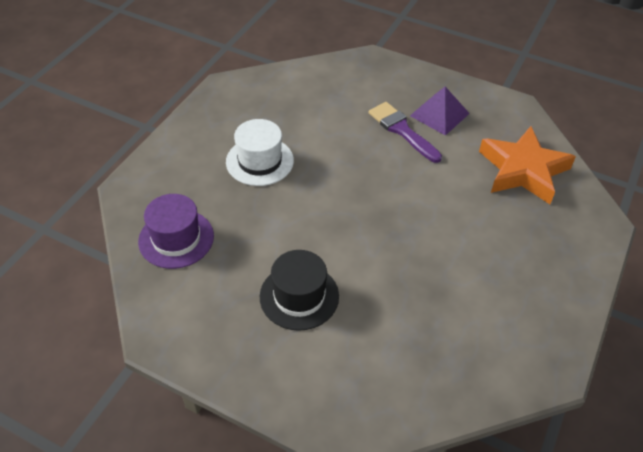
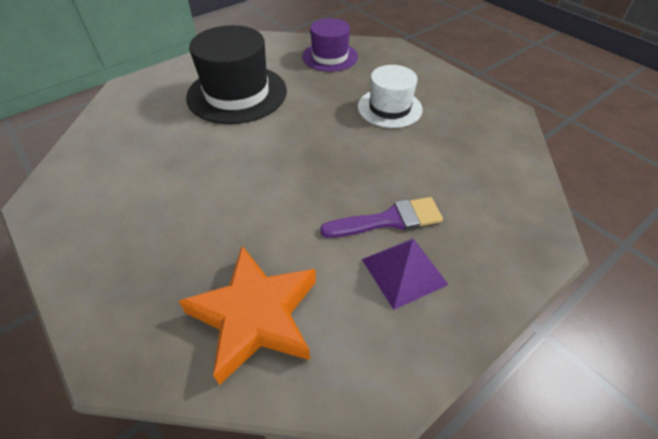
camera: 115 degrees right, 0 degrees up
black hat [260,250,339,331] -> black hat [186,25,287,124], size x1.60

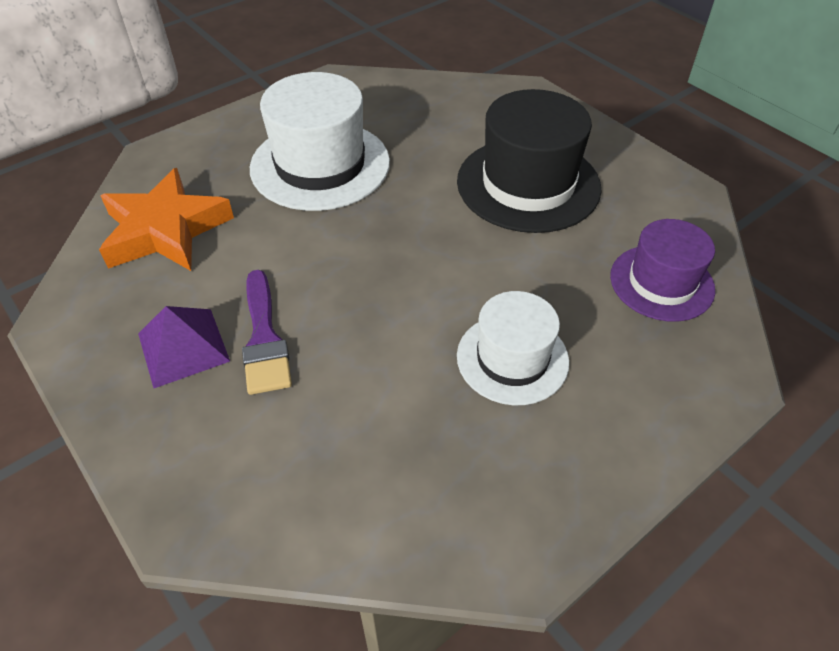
camera: 90 degrees right, 0 degrees up
none -> white hat [250,72,390,211]

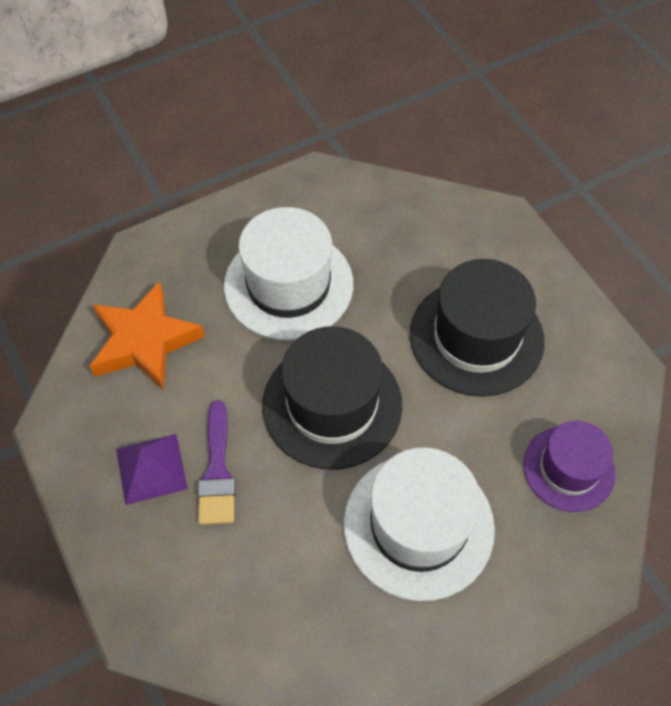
camera: 10 degrees right, 10 degrees up
white hat [457,291,569,405] -> white hat [344,448,495,601], size x1.60
none -> black hat [262,326,402,470]

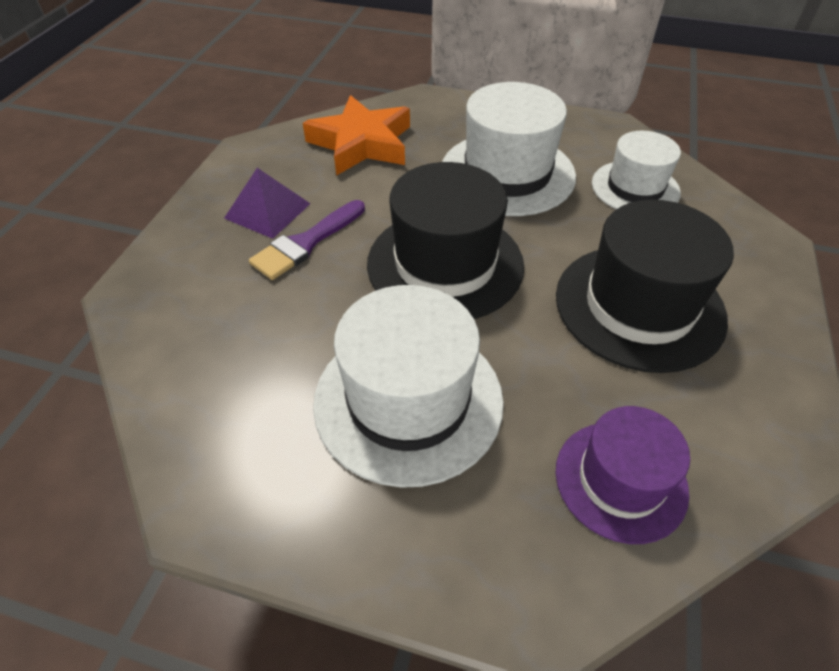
camera: 45 degrees right, 10 degrees down
none -> white hat [592,131,681,209]

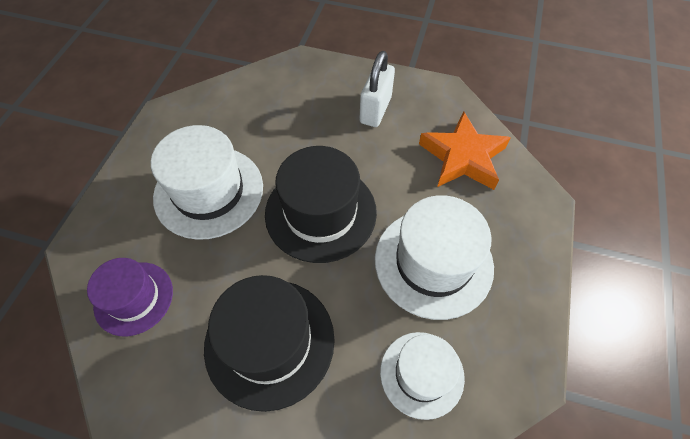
camera: 90 degrees right, 10 degrees up
purple pyramid [224,168,310,239] -> white padlock [359,51,395,127]
purple brush [249,200,365,280] -> none

